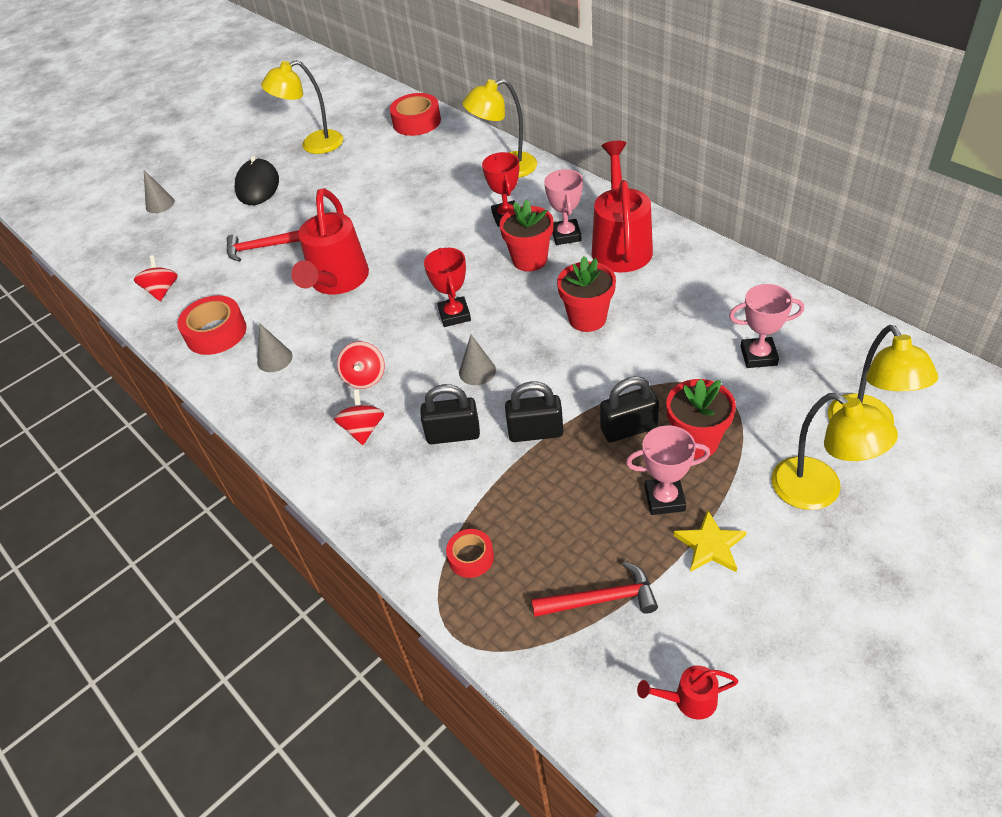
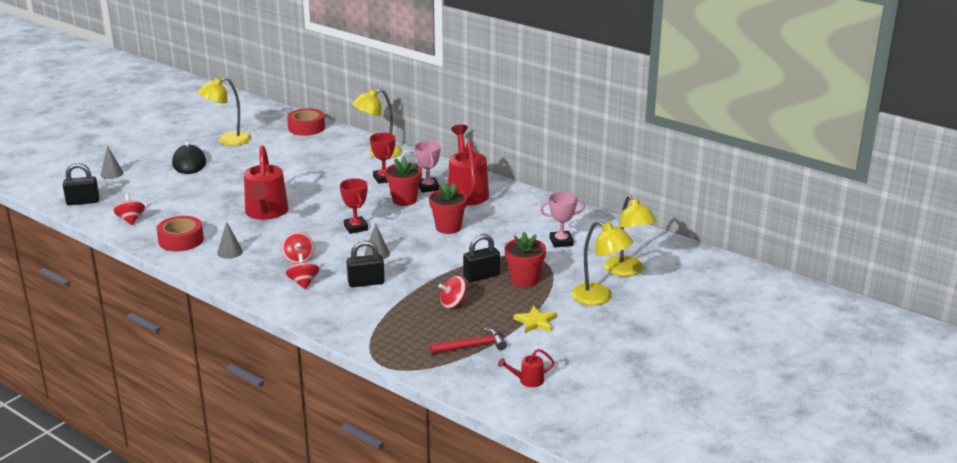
camera: 15 degrees left, 20 degrees down
red hammer [227,230,300,261] -> none
red tape [446,529,494,578] -> none
black padlock [505,381,564,442] -> black padlock moved to [63,163,99,205]
pink trophy [626,425,710,515] -> none
none -> red spinning top [438,276,467,308]

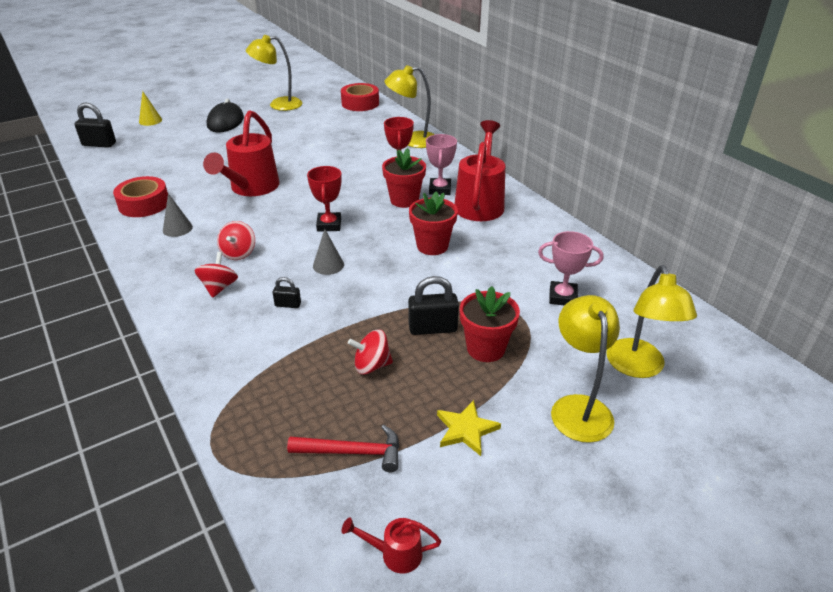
camera: 20 degrees right, 10 degrees up
grey cone [101,146,124,179] -> yellow cone [139,91,162,126]
red spinning top [113,194,145,225] -> none
black padlock [347,240,385,287] -> black padlock [273,277,301,308], size x0.55
yellow lamp [571,221,633,305] -> yellow lamp turned 150 degrees counterclockwise [551,295,620,443]

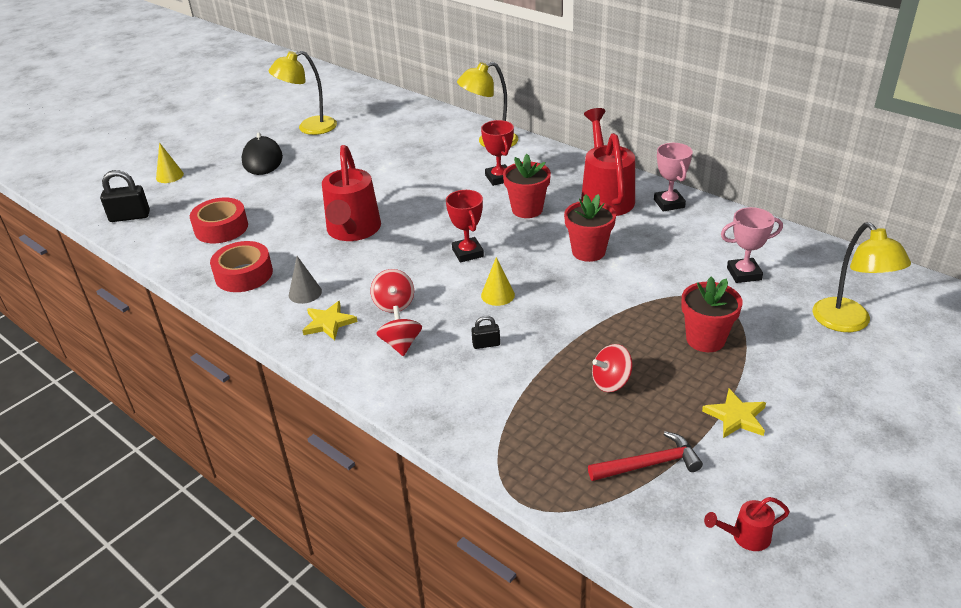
camera: 15 degrees left, 0 degrees up
grey cone [313,229,344,275] -> yellow cone [481,257,515,306]
red tape [341,83,379,111] -> red tape moved to [190,198,248,243]
black padlock [408,276,459,335] -> none
pink trophy [426,134,457,195] -> pink trophy moved to [654,143,693,211]
yellow lamp [551,295,620,443] -> none
none -> yellow star [302,301,357,340]

